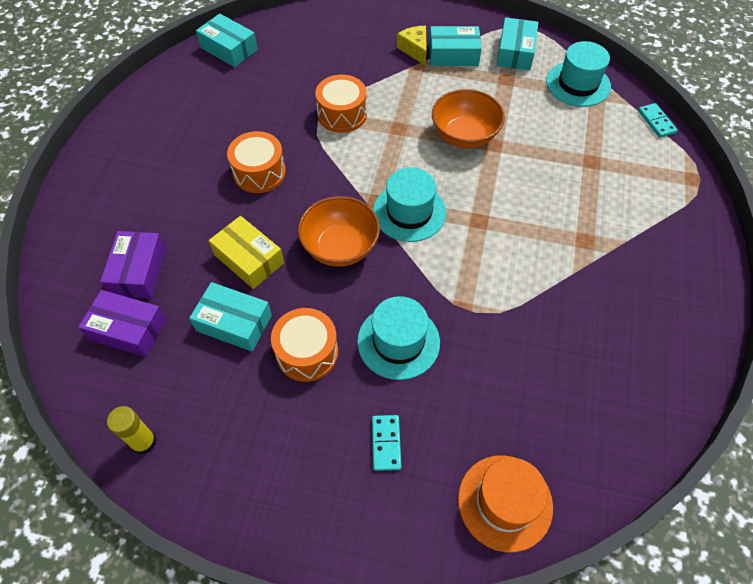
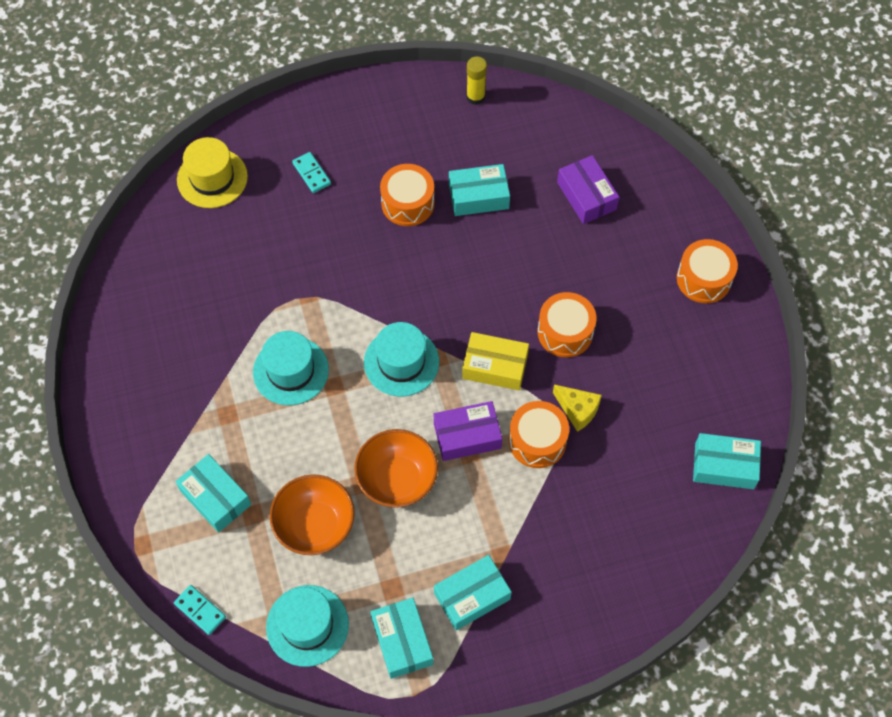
camera: 150 degrees right, 5 degrees up
purple box [78,290,166,357] -> purple box moved to [434,401,502,461]
yellow box [209,216,284,289] -> yellow box moved to [462,332,529,390]
orange bowl [298,196,380,267] -> orange bowl moved to [270,474,355,555]
turquoise hat [357,296,440,380] -> turquoise hat moved to [253,331,329,405]
yellow cheese [397,26,427,65] -> yellow cheese moved to [553,384,602,432]
orange hat [458,455,553,553] -> yellow hat [177,137,248,208]
none -> turquoise box [175,454,251,533]
none -> orange drum [677,239,738,303]

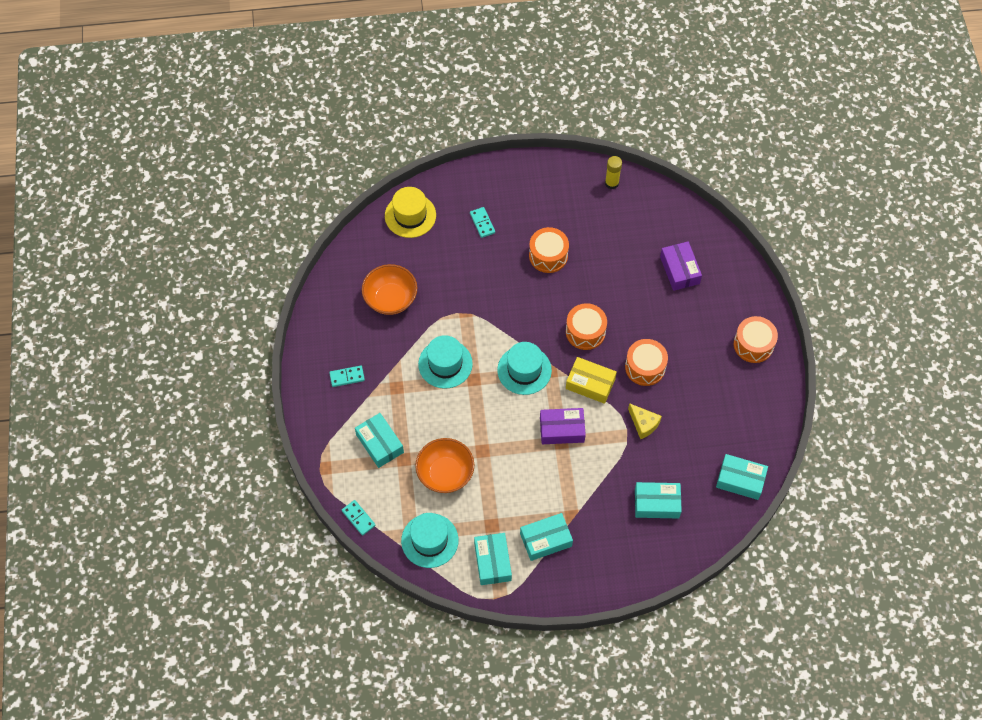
camera: 10 degrees right, 0 degrees up
orange bowl [354,429,438,508] -> orange bowl moved to [362,264,417,315]
turquoise box [449,164,510,216] -> turquoise box moved to [635,482,682,518]
orange drum [509,401,569,468] -> orange drum moved to [566,303,607,350]
none -> turquoise domino [329,366,365,387]

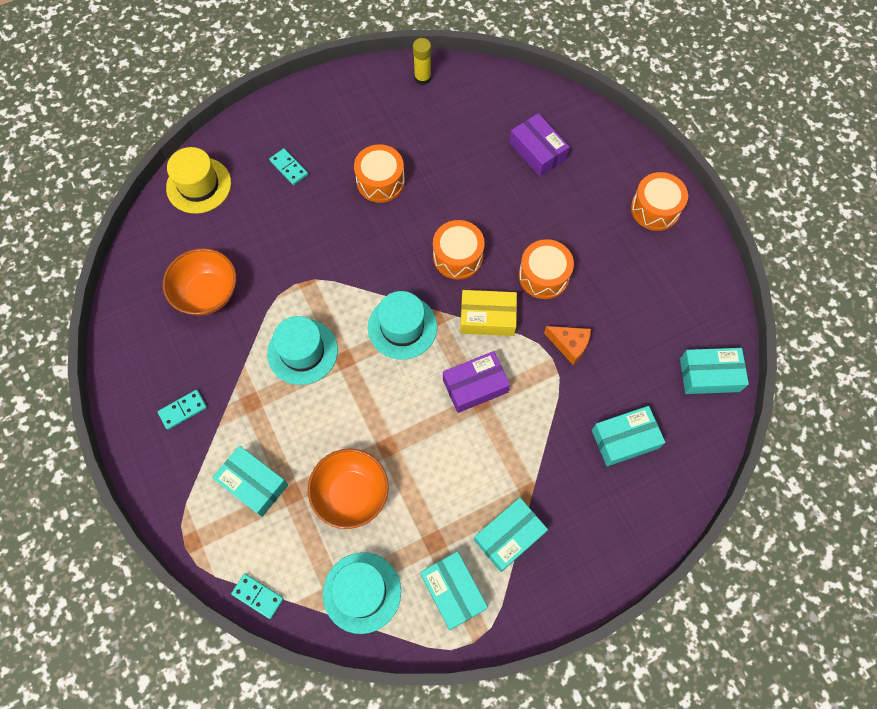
camera: 20 degrees left, 5 degrees up
yellow cheese [628,403,662,439] -> orange cheese [544,326,591,365]

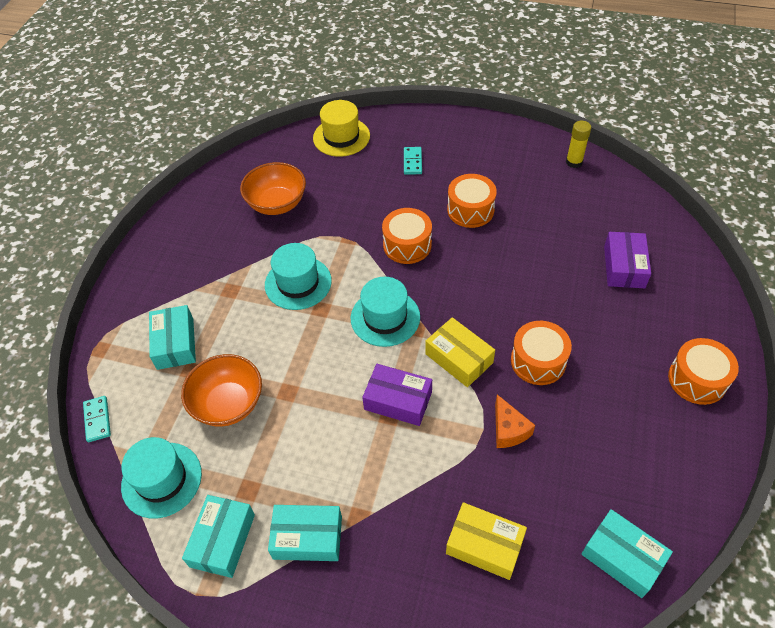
camera: 45 degrees right, 15 degrees down
turquoise domino [158,390,207,430] -> none
orange drum [433,220,485,280] -> orange drum moved to [382,208,432,264]
turquoise box [592,406,665,466] -> yellow box [446,502,527,580]

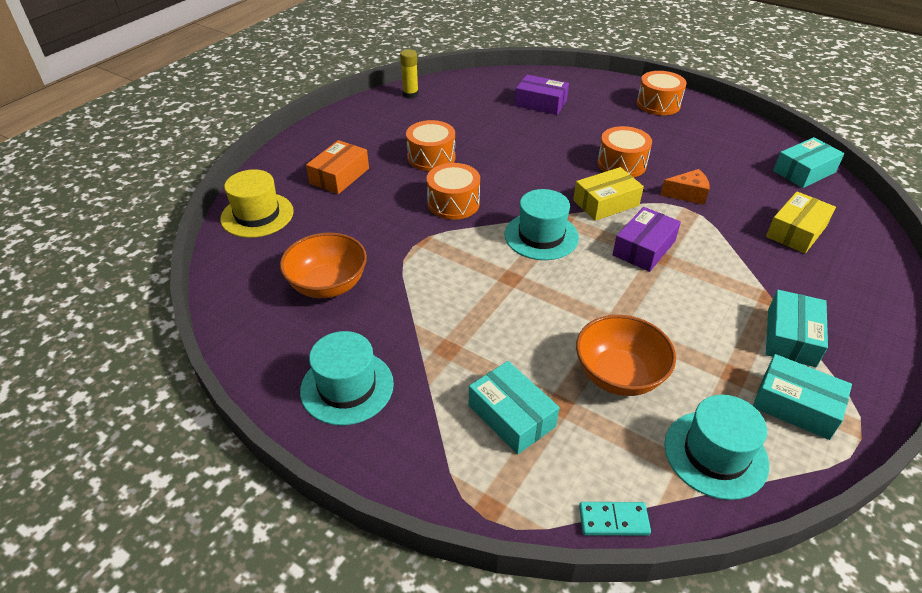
camera: 75 degrees left, 10 degrees down
turquoise box [149,305,196,370] -> turquoise box turned 45 degrees clockwise [469,361,559,455]
turquoise hat [265,243,332,310] -> turquoise hat moved to [300,331,394,426]
turquoise domino [404,147,422,175] -> orange box [306,140,369,194]

